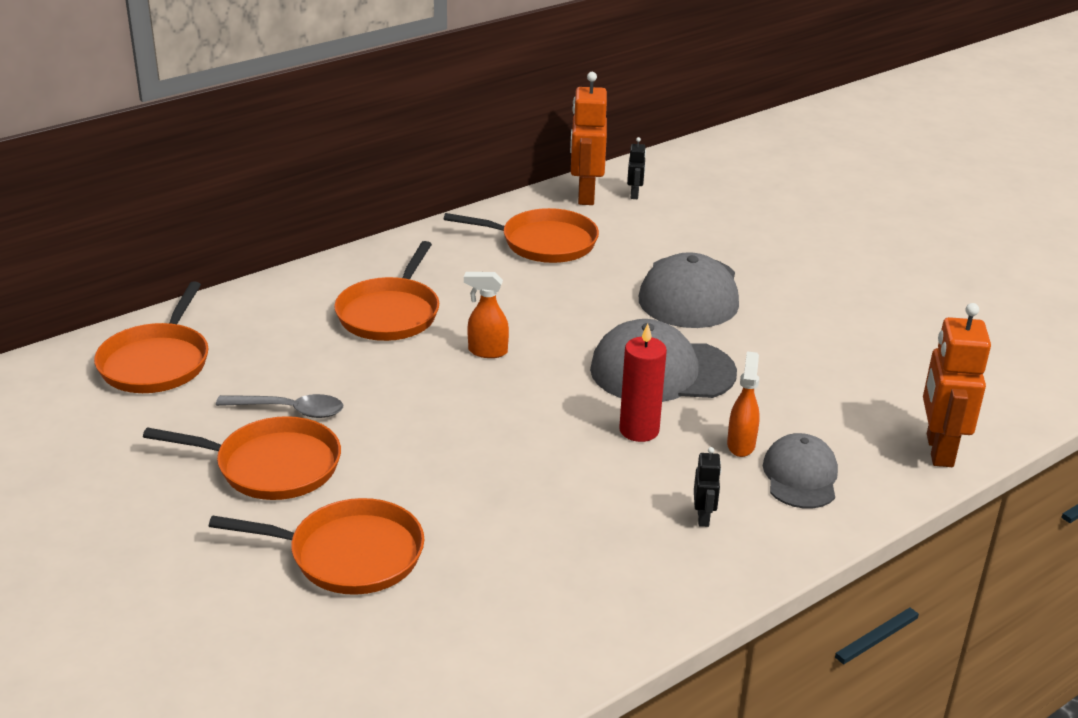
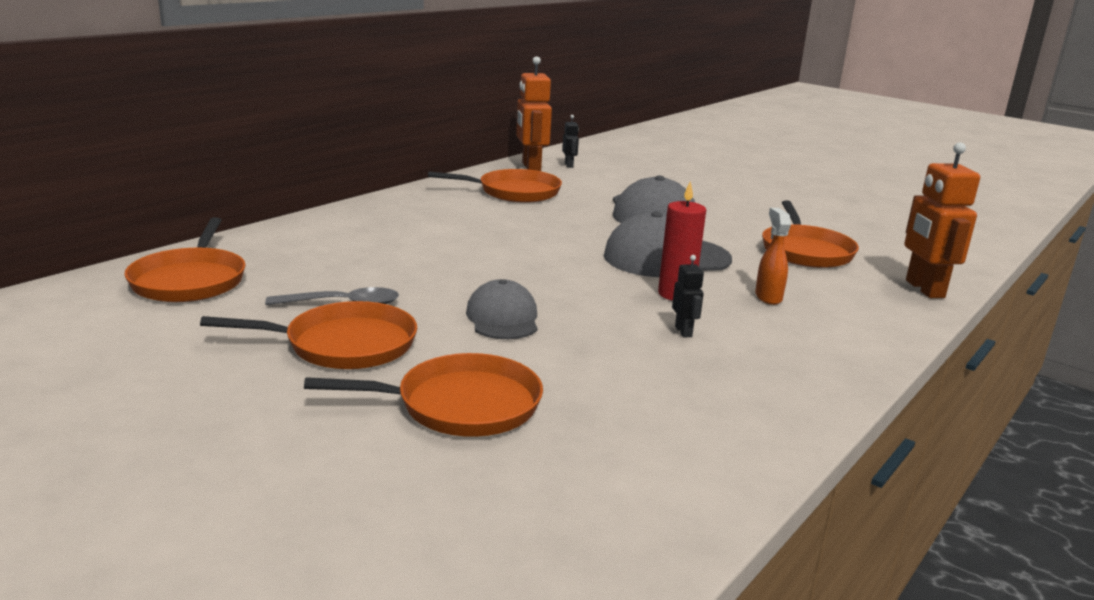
camera: 15 degrees left, 10 degrees down
orange pan [334,241,439,341] -> orange pan moved to [762,200,859,268]
orange spray bottle [464,272,509,358] -> none
black robot [694,447,722,527] -> black robot moved to [672,255,704,338]
grey cap [763,433,838,508] -> grey cap moved to [466,279,538,339]

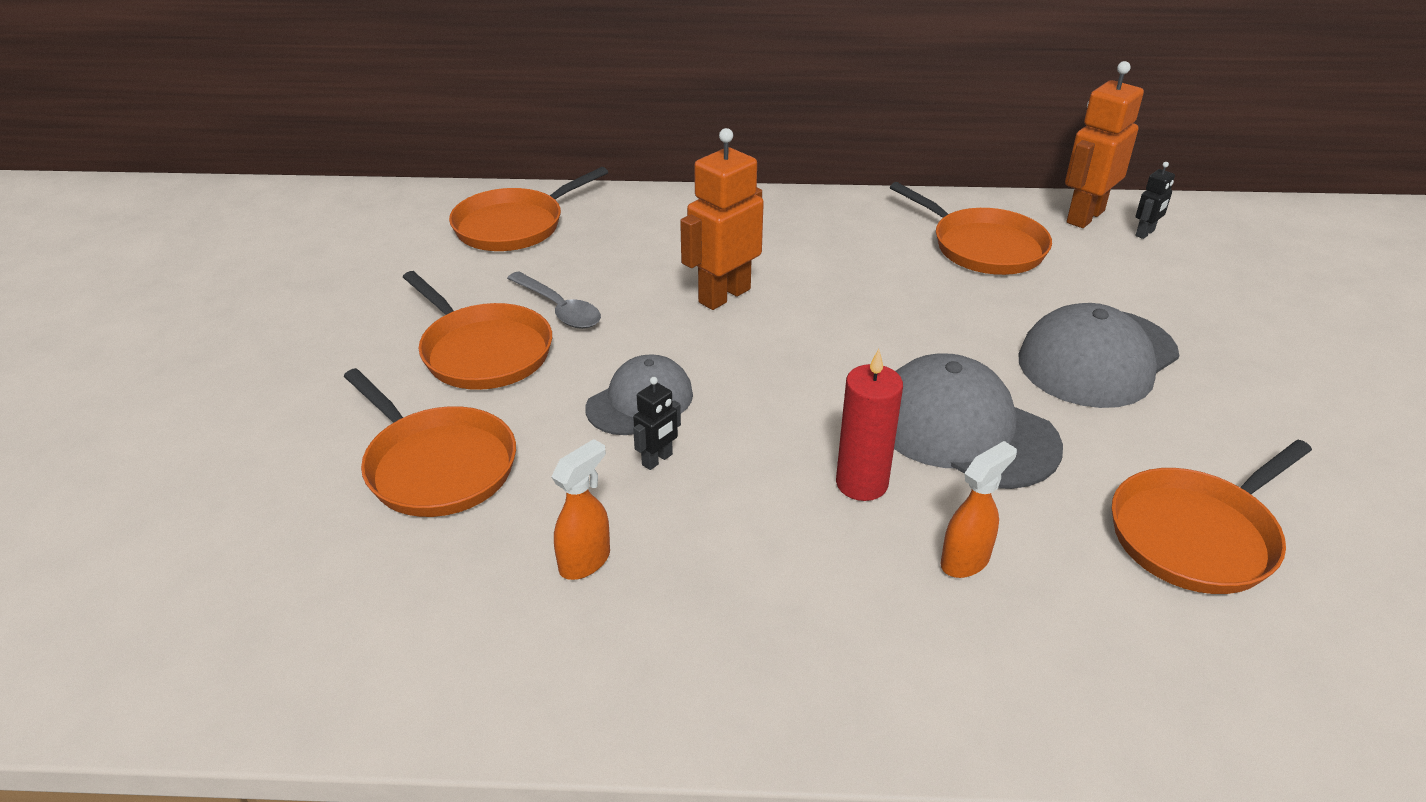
camera: 55 degrees right, 15 degrees up
black robot [672,255,704,338] -> black robot moved to [633,377,681,470]
orange robot [904,142,980,298] -> orange robot moved to [680,128,764,310]
none -> orange spray bottle [551,439,610,580]

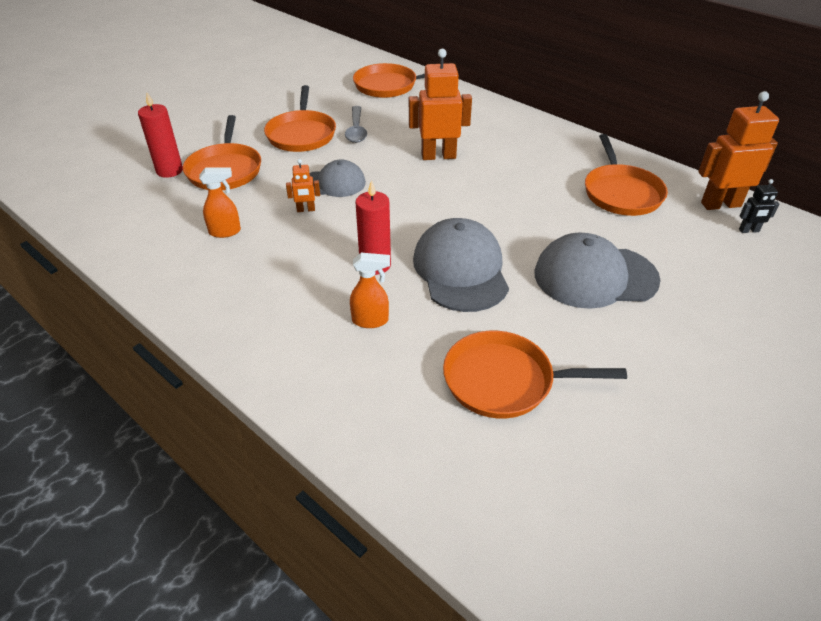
camera: 40 degrees right, 5 degrees up
black robot [633,377,681,470] -> orange robot [286,159,320,212]
none -> red candle [138,93,183,178]

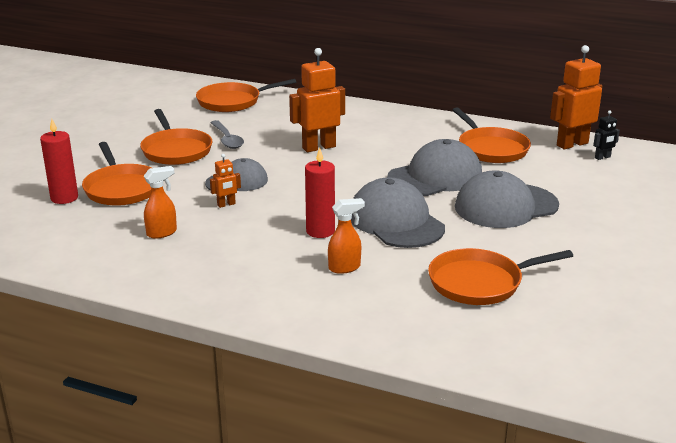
camera: 20 degrees left, 15 degrees down
none -> grey cap [387,139,482,196]

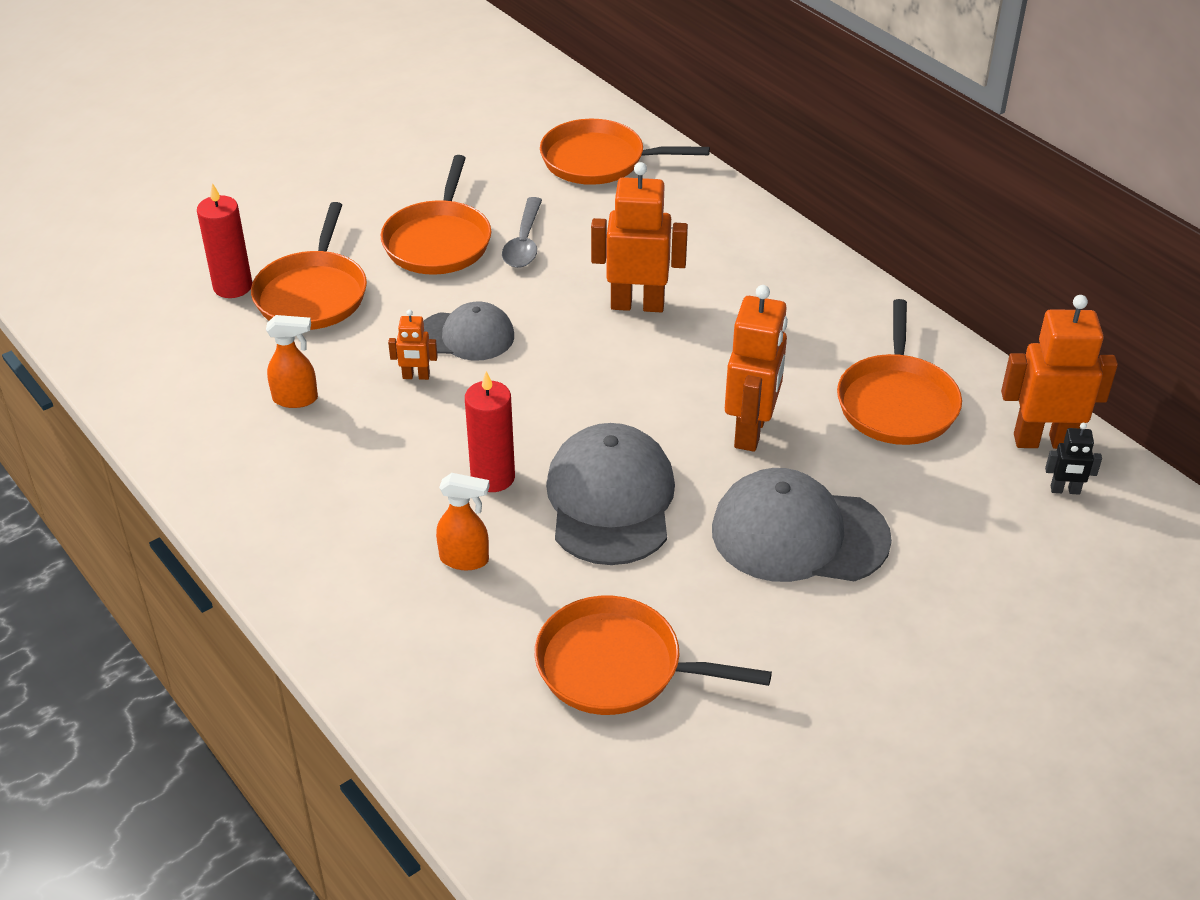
camera: 30 degrees right, 15 degrees up
grey cap [387,139,482,196] -> orange robot [725,285,788,452]

